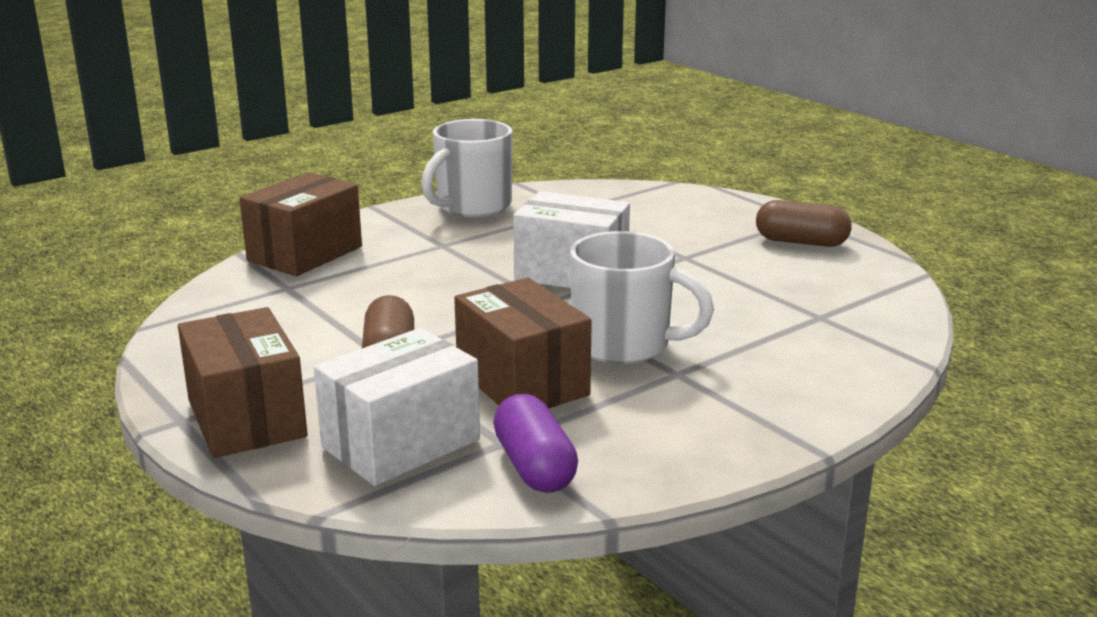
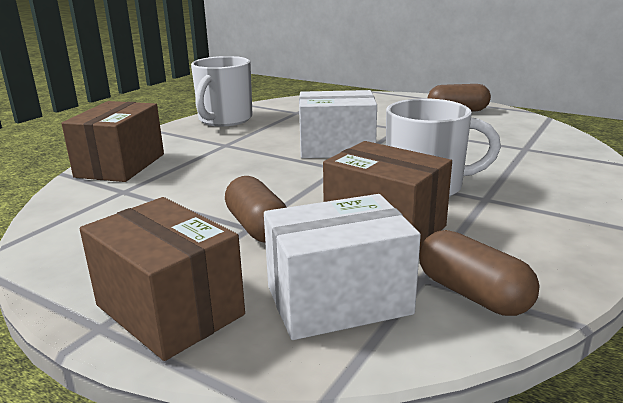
camera: 20 degrees left, 0 degrees up
white box [314,328,480,486] -> white box turned 45 degrees clockwise [264,194,421,340]
purple capsule [494,394,578,493] -> brown capsule [419,230,539,316]

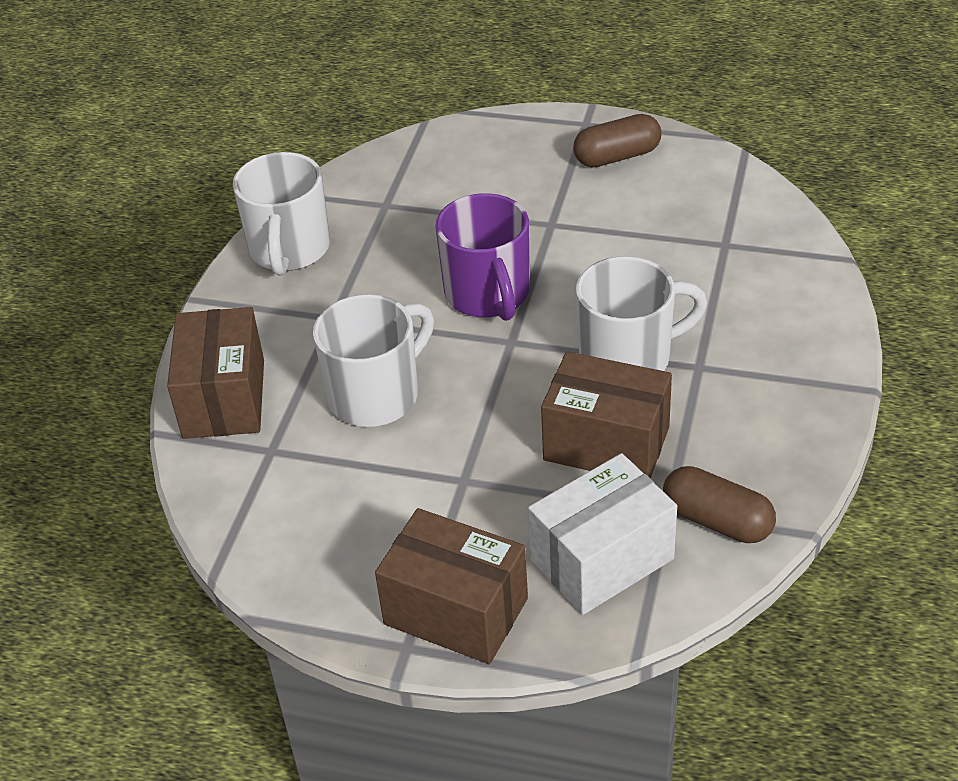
camera: 15 degrees left, 20 degrees up
brown capsule [225,176,287,243] -> none
white box [299,90,377,158] -> purple mug [436,193,529,321]
none -> white mug [313,294,434,427]

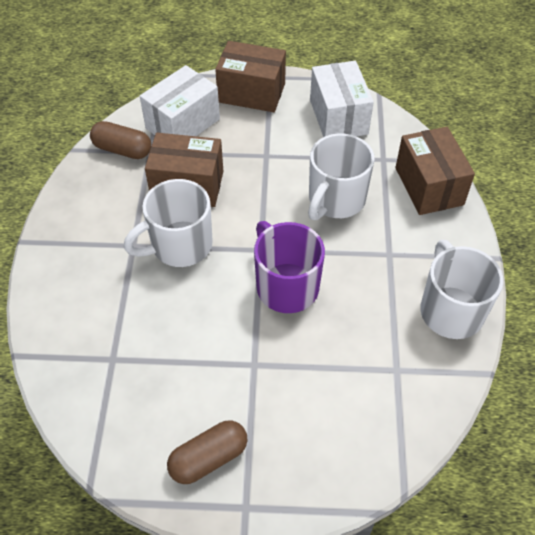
camera: 165 degrees right, 10 degrees up
none -> white box [310,61,374,137]

